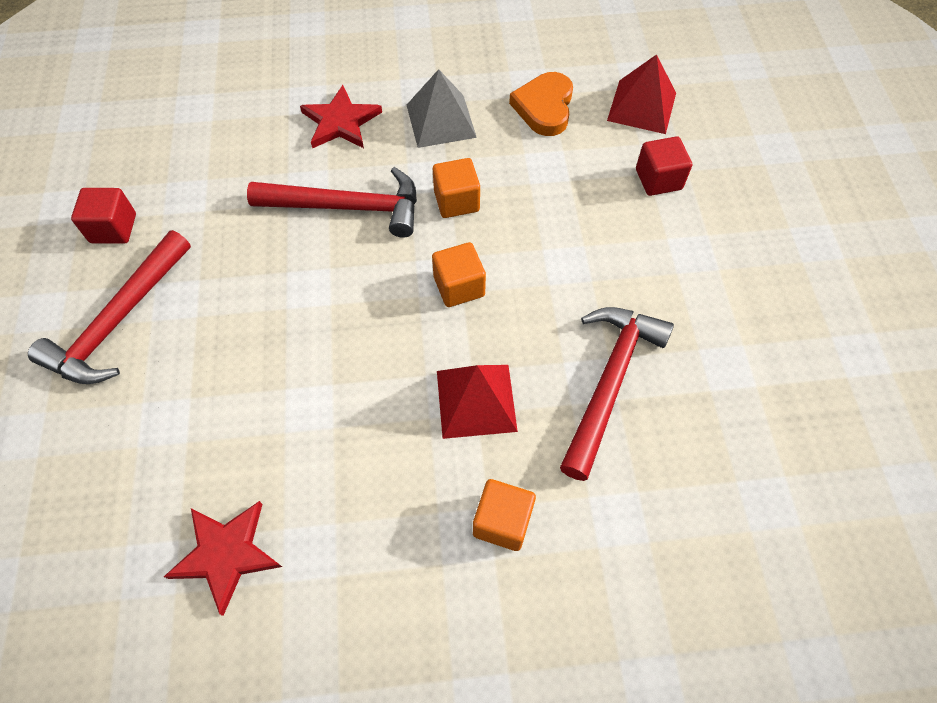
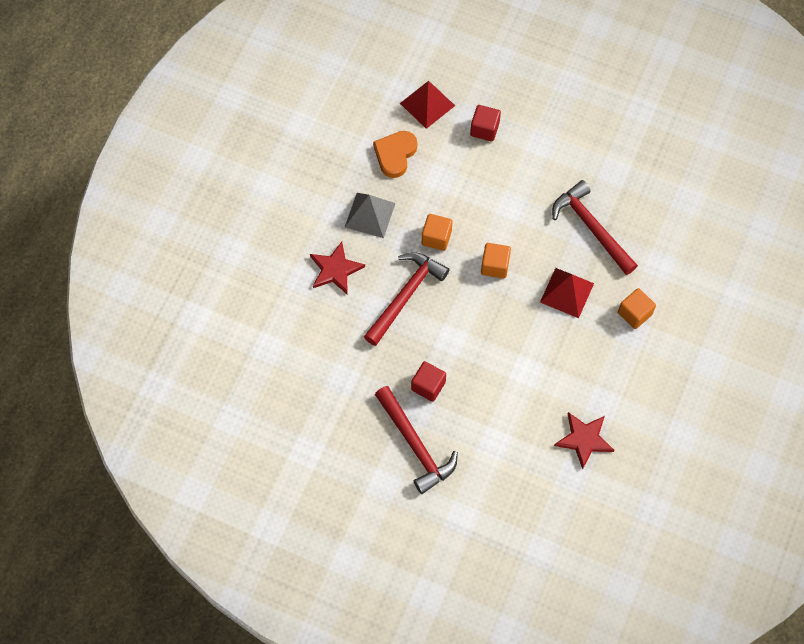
camera: 60 degrees left, 5 degrees up
red cube [71,188,136,244] -> red cube moved to [411,361,446,402]
orange heart [509,72,573,136] -> orange heart turned 75 degrees clockwise [373,131,417,178]

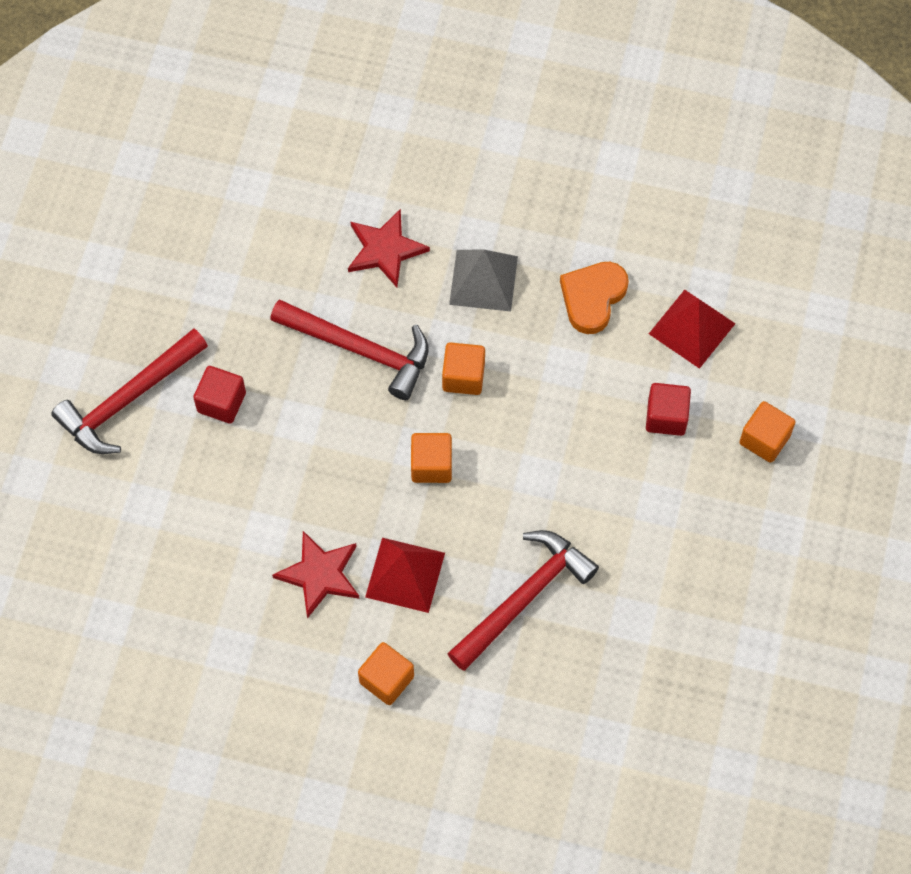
camera: 80 degrees right, 0 degrees up
orange heart [373,131,417,178] -> orange heart turned 75 degrees counterclockwise [560,262,629,334]
red star [554,412,614,470] -> red star moved to [272,531,360,618]
none -> orange cube [739,401,795,463]

